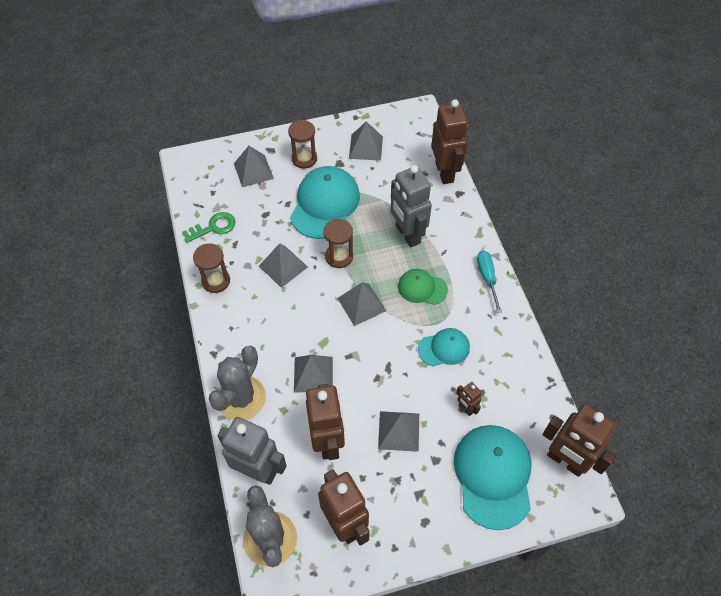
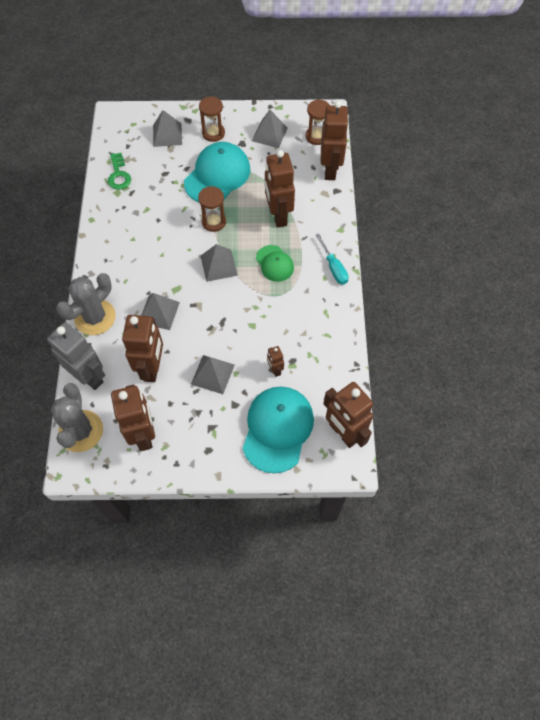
camera: 15 degrees right, 5 degrees up
green key [182,212,235,243] -> green key turned 90 degrees clockwise [108,153,131,190]
brown hourglass [193,243,230,293] -> brown hourglass moved to [306,99,330,145]
grey pyramid [259,243,308,288] -> none
grey robot [390,165,432,248] -> brown robot [265,150,295,228]
green cap [398,269,448,305] -> green cap turned 150 degrees counterclockwise [256,245,294,282]
turquoise cap [418,328,470,366] -> none
turquoise screwdriver [477,251,502,313] -> turquoise screwdriver turned 150 degrees clockwise [316,233,349,284]

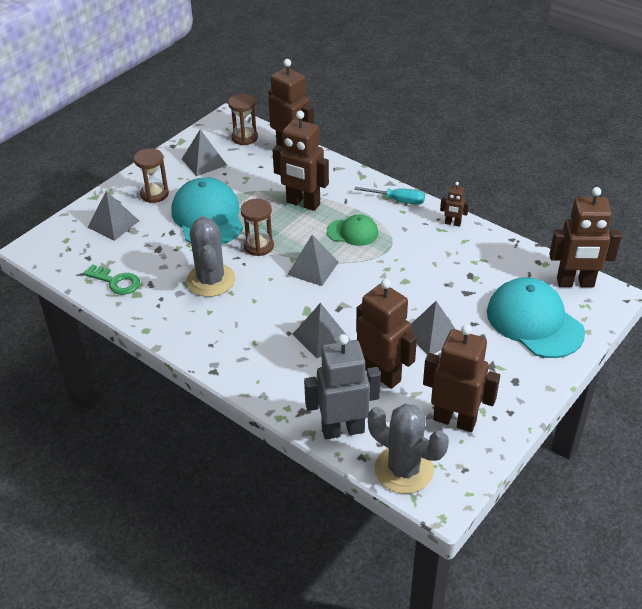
camera: 50 degrees left, 20 degrees down
grey cactus [56,273,116,335] -> grey cactus moved to [186,216,235,297]
brown robot [267,346,284,377] -> brown robot moved to [440,182,469,227]

